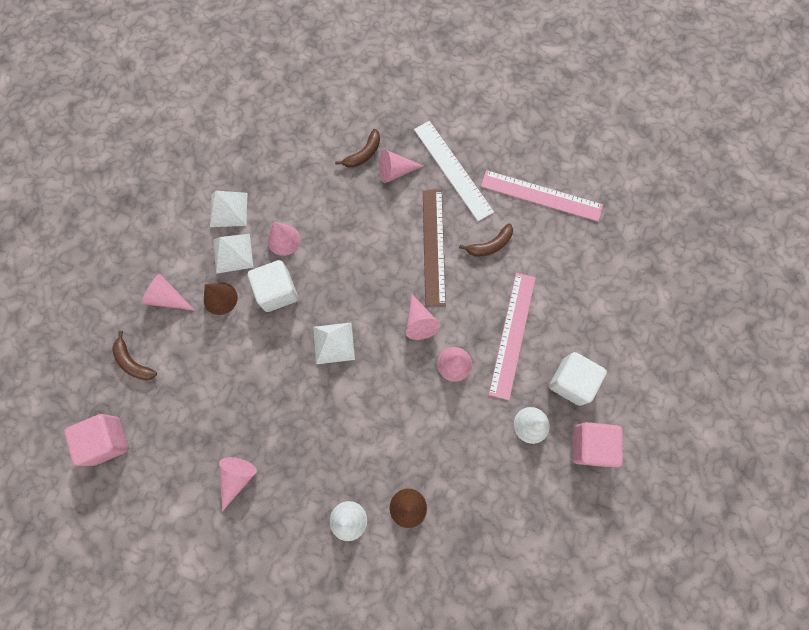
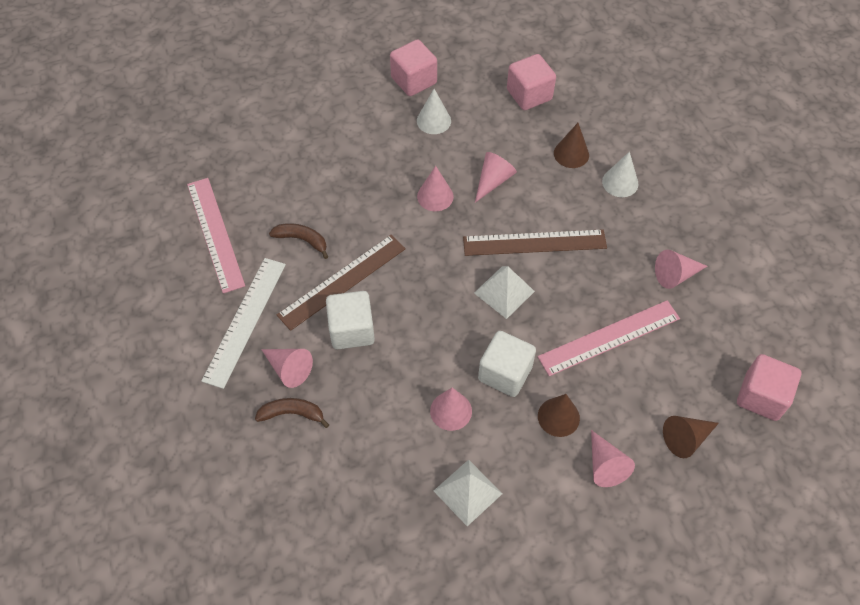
camera: 130 degrees left, 15 degrees down
brown banana [112,331,157,380] -> brown cone [663,416,719,458]
white pyramid [213,234,254,274] -> none
pink cone [406,294,440,340] -> pink cone moved to [475,152,517,203]
pink ruler [489,273,536,400] -> pink ruler moved to [538,300,680,376]
white cube [549,352,607,406] -> white cube moved to [326,291,375,349]
none -> brown ruler [463,229,607,256]
none -> pink cube [507,54,556,110]

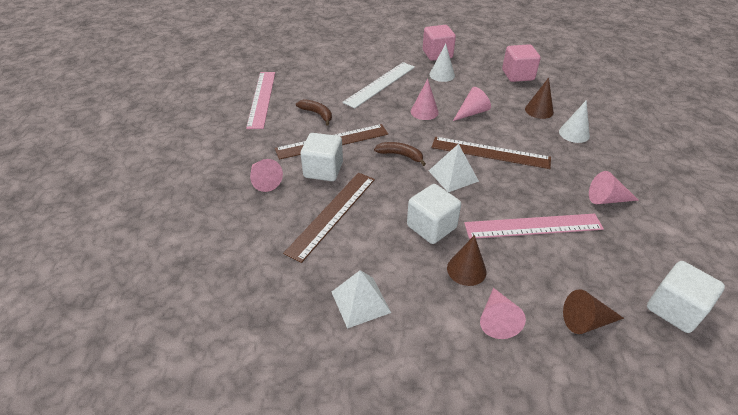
camera: 20 degrees right, 15 degrees down
white ruler [202,258,286,389] -> white ruler moved to [342,62,415,108]
brown banana [255,398,329,428] -> brown banana moved to [374,142,426,166]
pink cone [430,387,472,431] -> none
pink cube [737,354,801,421] -> white cube [647,261,725,333]
none -> brown ruler [283,173,375,263]

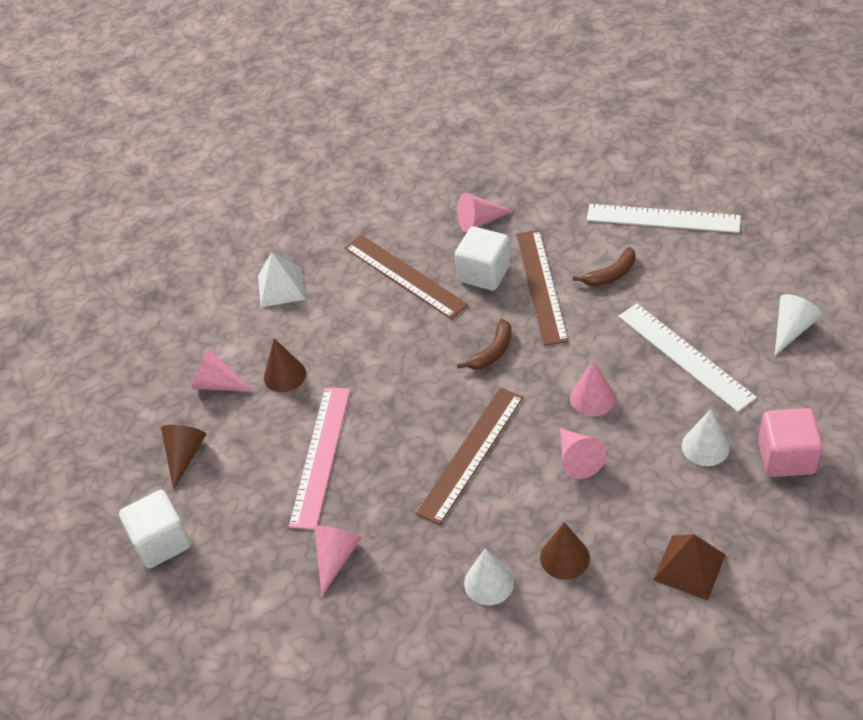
camera: 110 degrees right, 5 degrees up
pink ruler [246,72,275,129] -> white ruler [586,204,741,233]
white cube [407,184,461,244] -> none
white pyramid [429,144,479,192] -> none
pink cube [502,44,541,82] -> brown pyramid [653,534,726,600]
none -> white cone [775,294,822,355]

